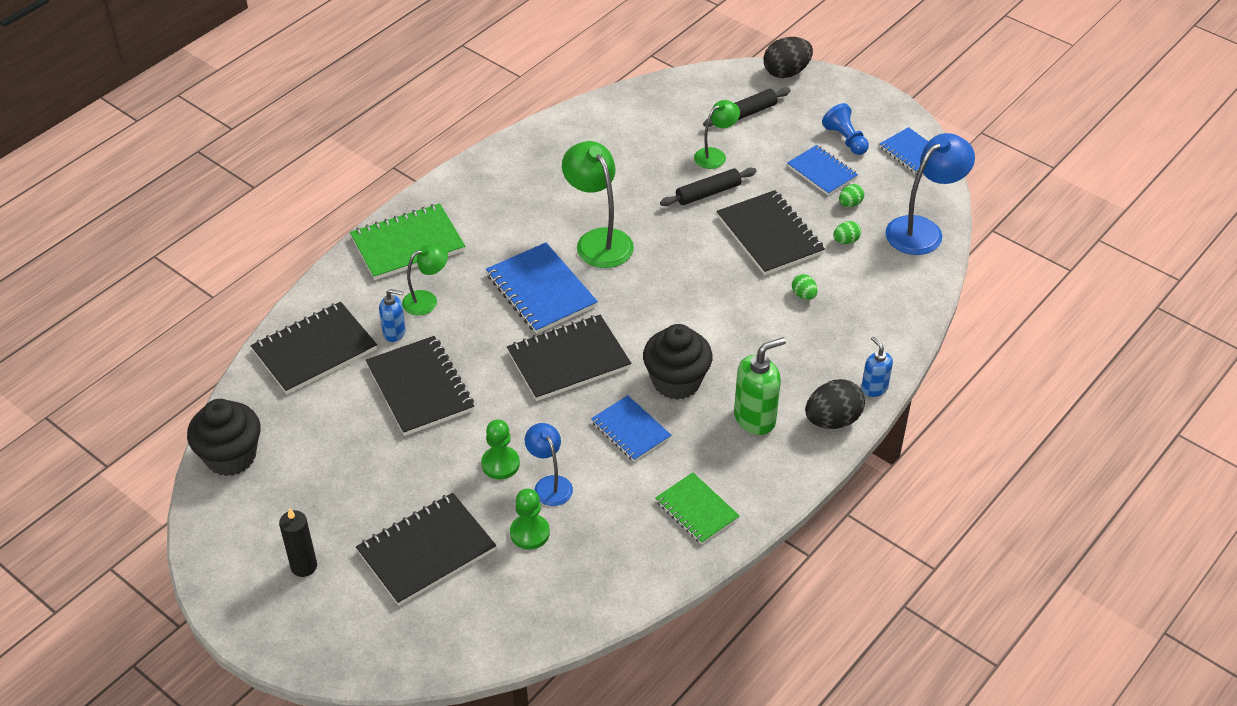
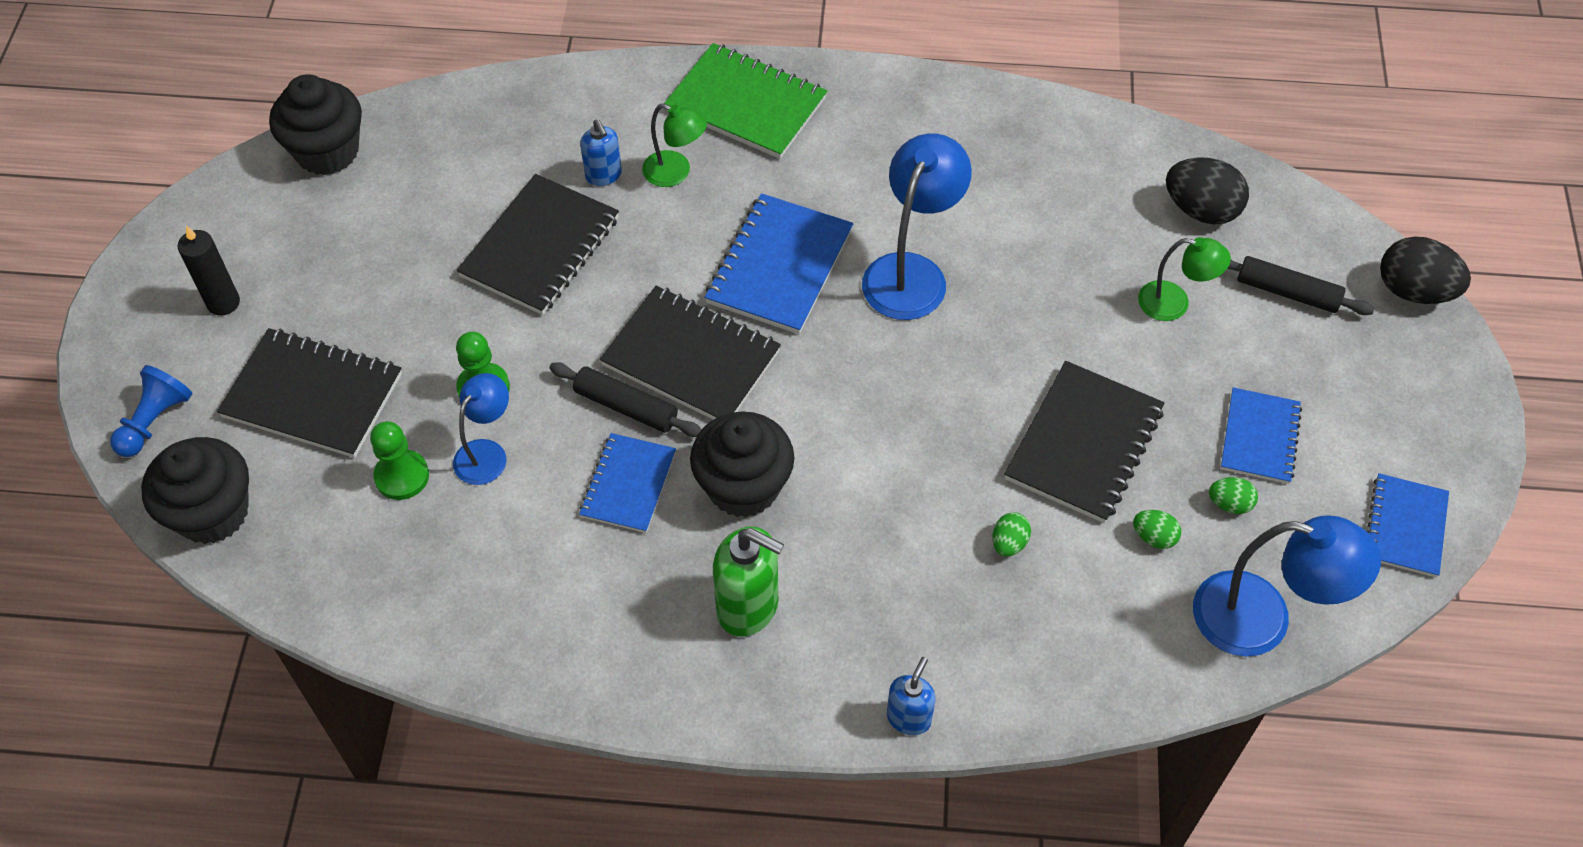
camera: 55 degrees right, 10 degrees up
black notebook [251,302,377,394] -> none
green lamp [562,141,634,268] -> blue lamp [862,134,972,320]
green notebook [655,473,740,544] -> none
black rolling pin [660,168,757,206] -> black rolling pin moved to [549,362,702,437]
black egg [805,379,865,429] -> black egg moved to [1166,157,1249,224]
blue pawn [822,103,869,155] -> blue pawn moved to [110,365,192,457]
none -> black cupcake [141,437,249,544]

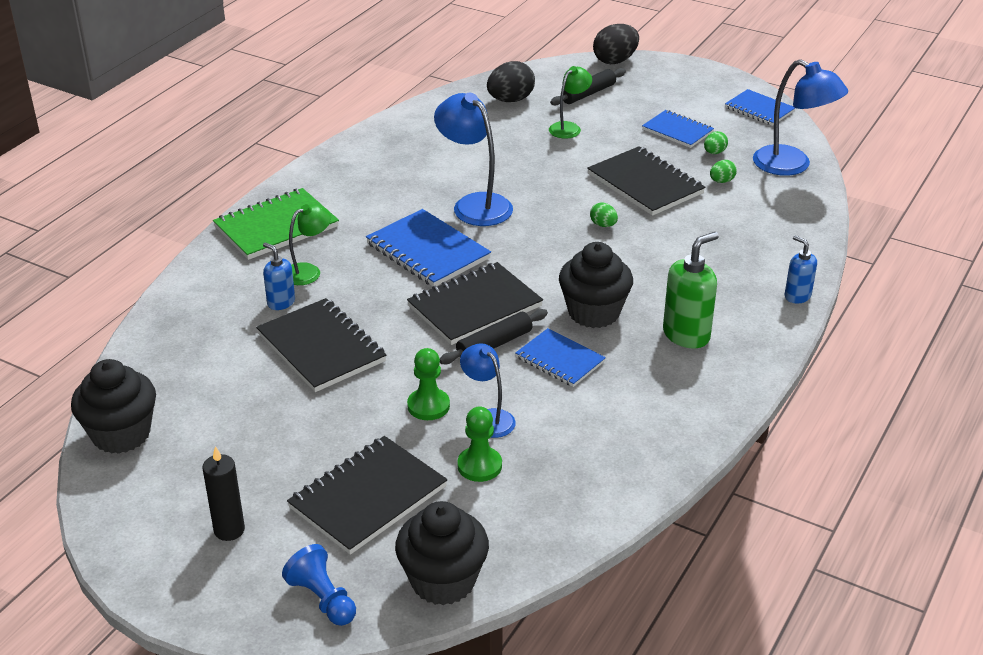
camera: 65 degrees left, 20 degrees down
blue soap dispenser [580,119,622,186] -> blue soap dispenser turned 135 degrees counterclockwise [263,242,295,310]
green egg [992,512,1031,557] -> green egg moved to [590,202,618,227]
blue lamp [1193,515,1381,657] -> blue lamp turned 90 degrees clockwise [753,59,848,176]

